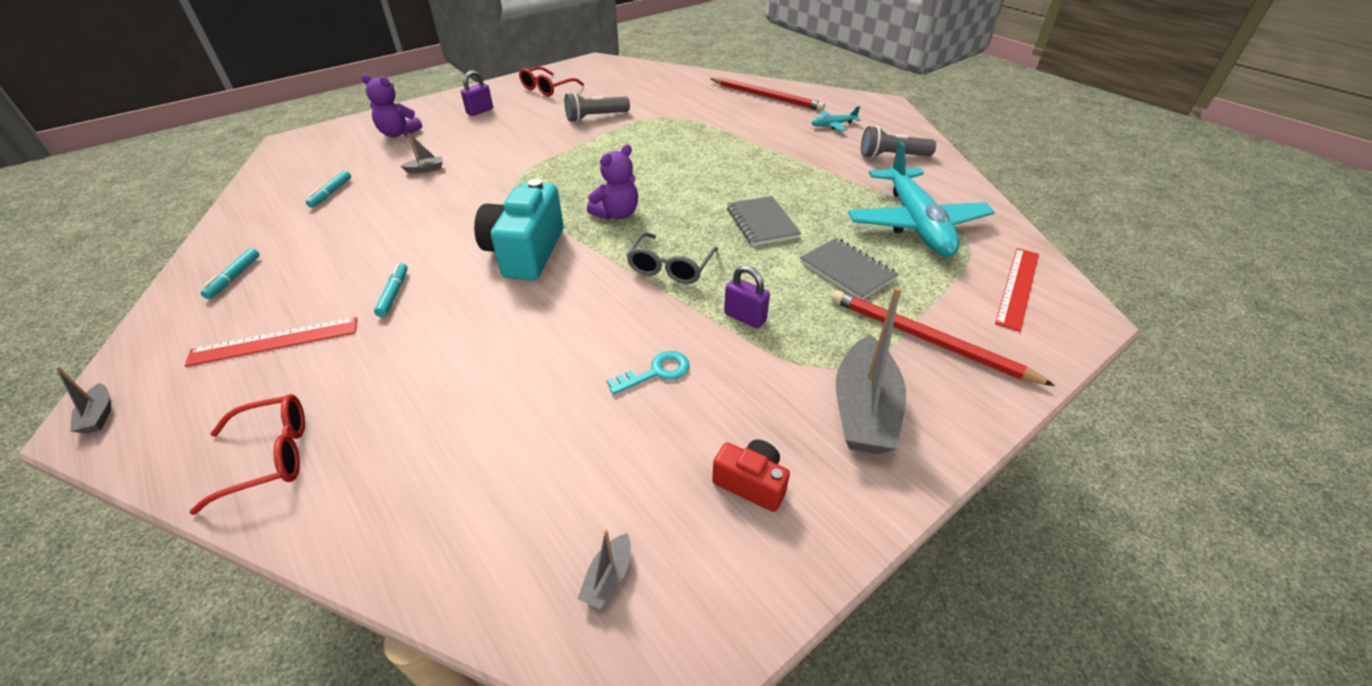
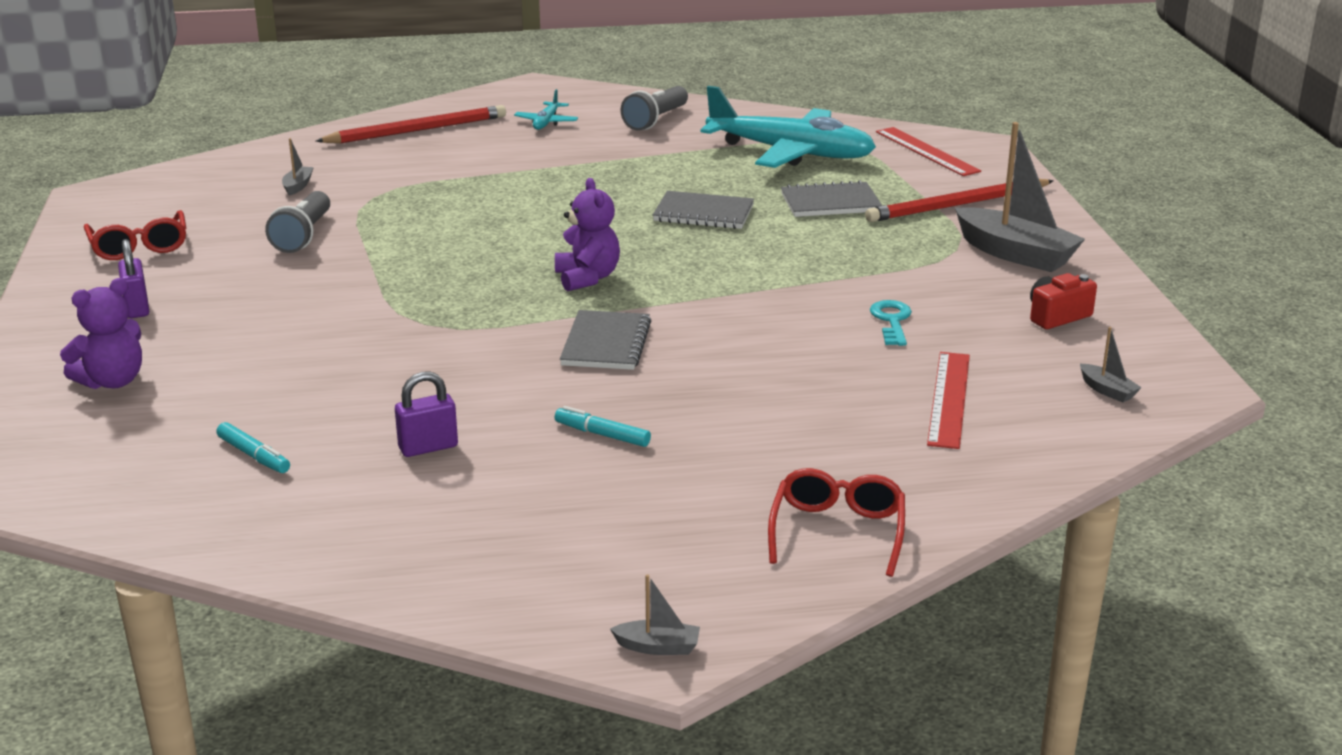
camera: 60 degrees left, 15 degrees down
red ruler [185,317,357,367] -> red ruler moved to [927,352,970,449]
turquoise marker [201,248,259,299] -> none
grey boat [401,133,443,173] -> grey boat moved to [282,138,314,196]
turquoise camera [474,179,564,280] -> grey notebook [560,310,651,370]
grey glasses [627,232,718,284] -> none
purple padlock [724,265,770,329] -> purple padlock moved to [395,372,458,457]

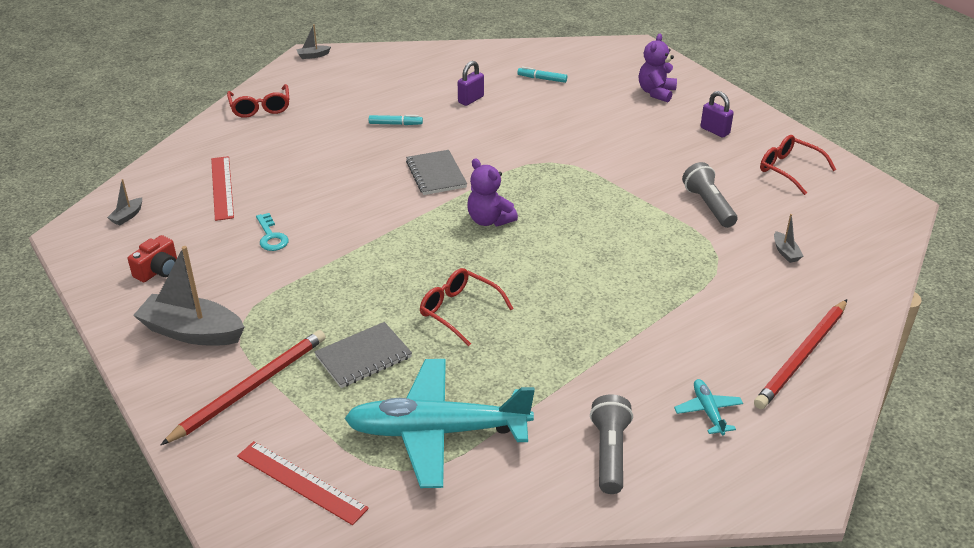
camera: 155 degrees right, 10 degrees up
grey notebook [653,191,754,229] -> red glasses [420,268,514,346]
grey boat [1080,327,1142,403] -> grey boat turned 90 degrees counterclockwise [107,179,142,225]

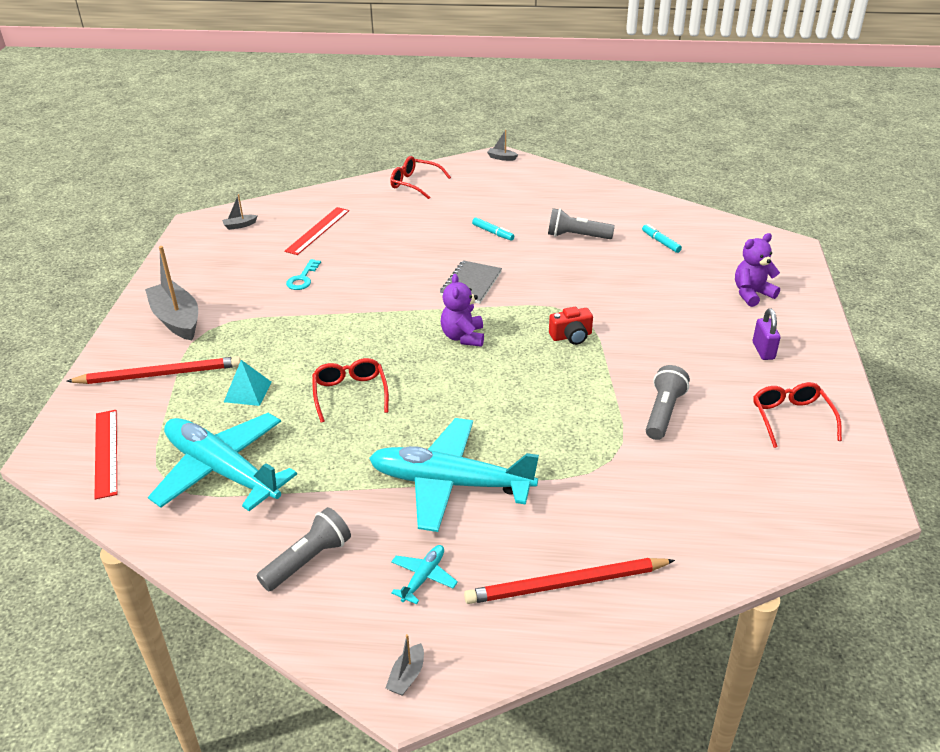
camera: 40 degrees right, 0 degrees up
red camera [128,235,177,282] -> red camera moved to [549,307,593,345]
red glasses [227,84,289,118] -> red glasses turned 90 degrees clockwise [390,156,451,199]
grey notebook [314,322,412,388] -> turquoise pyramid [224,360,272,406]
purple padlock [458,61,484,106] -> grey flashlight [548,208,615,239]
grey boat [774,214,803,263] -> grey boat moved to [386,634,424,696]
none -> turquoise plane [369,418,539,532]

